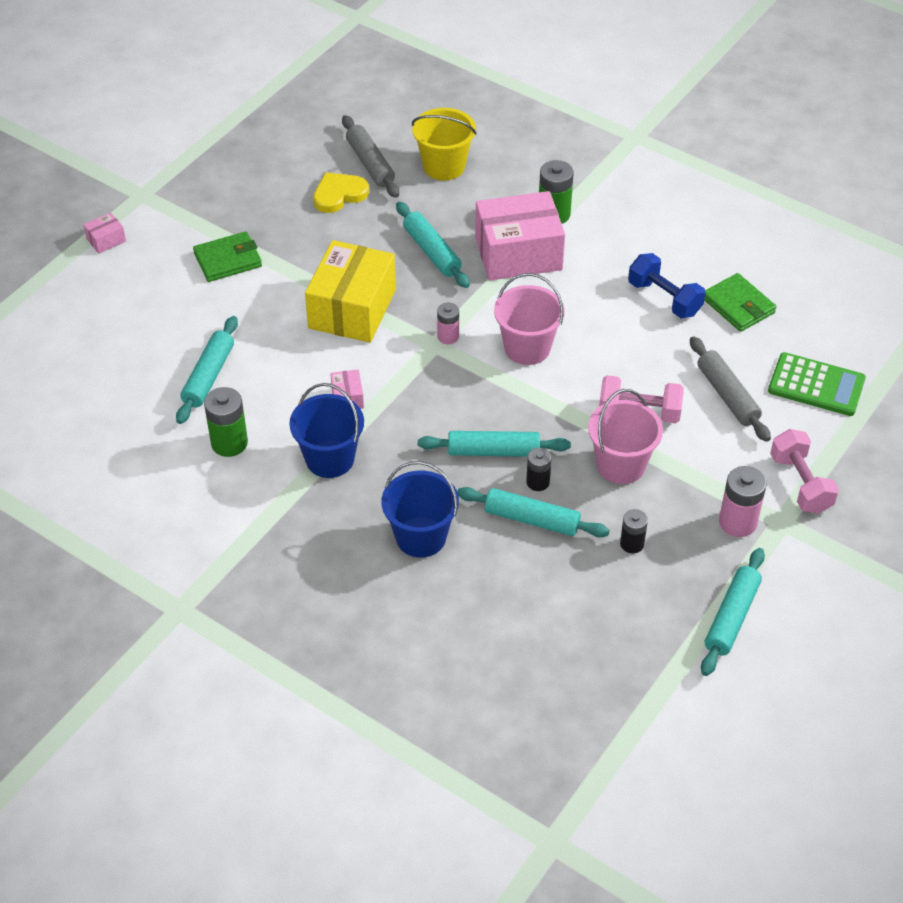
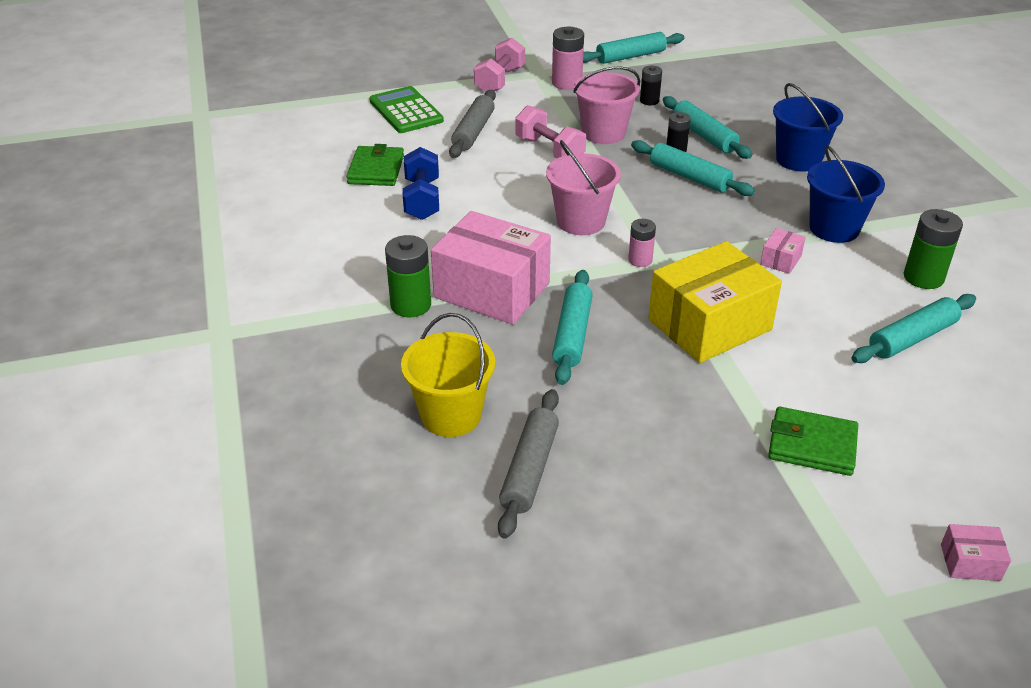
camera: 140 degrees left, 10 degrees down
yellow heart [313,172,369,213] -> none

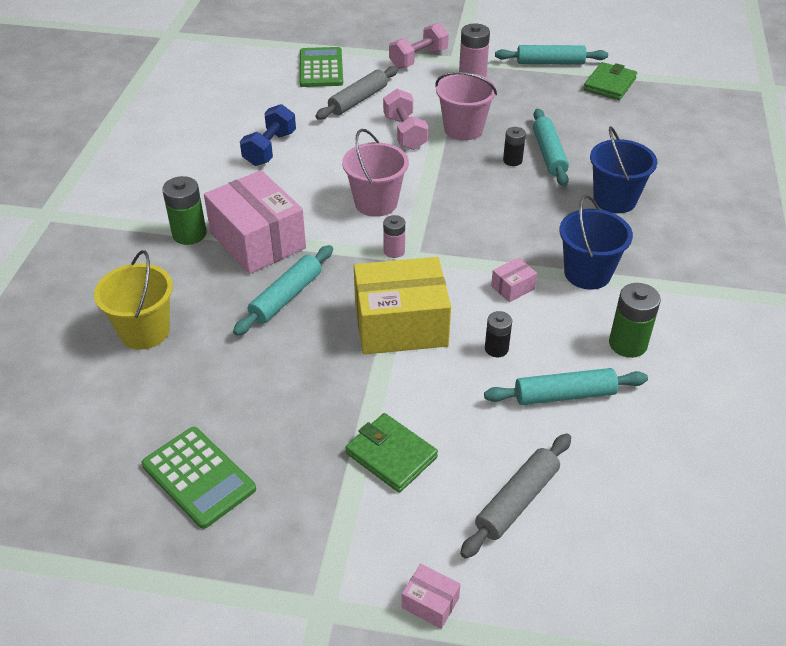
camera: 25 degrees right, 5 degrees up
green wallet [346,144,404,186] -> green wallet moved to [583,62,637,100]
grey rolling pin [498,389,559,539] -> grey rolling pin moved to [460,434,571,559]
turquoise rolling pin [631,140,755,196] -> none
black battery [640,65,662,105] -> black battery moved to [485,311,512,357]
none -> green calculator [142,427,256,529]

